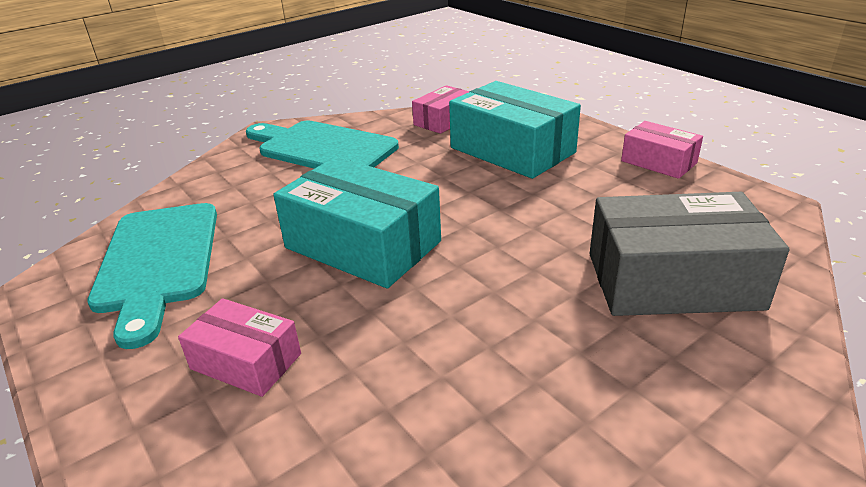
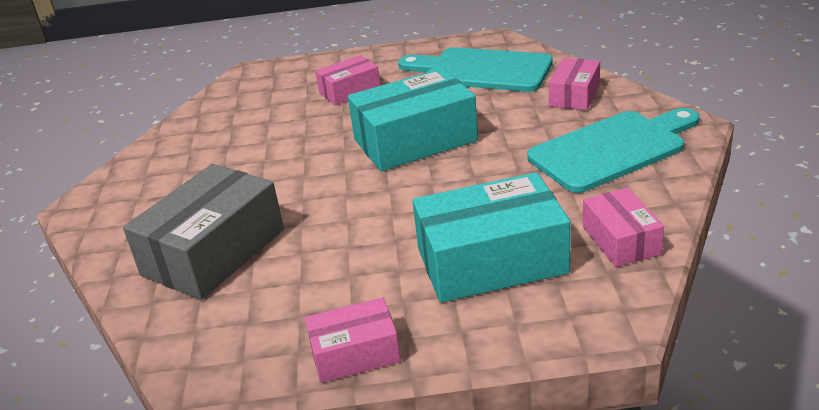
camera: 125 degrees right, 0 degrees up
none -> pink box [549,58,600,110]

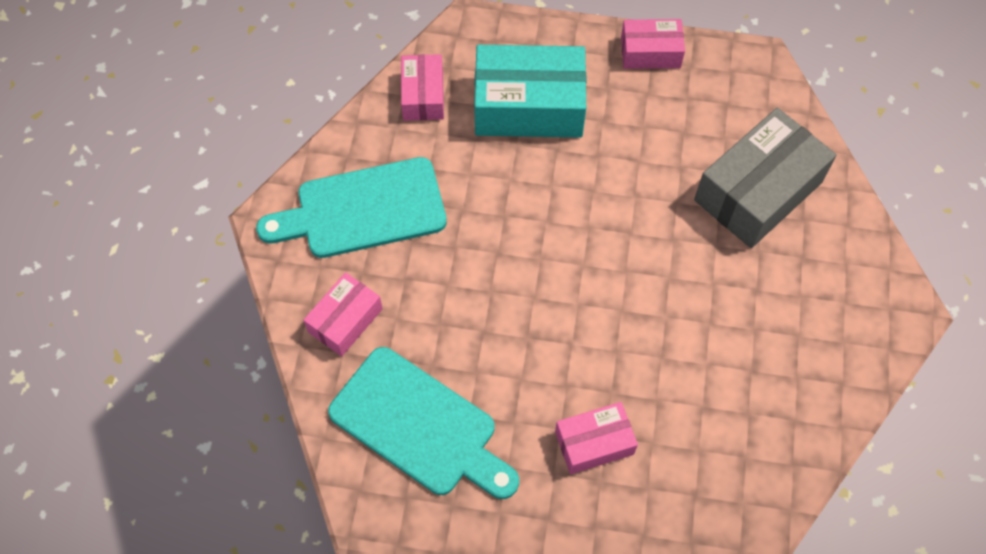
camera: 170 degrees left, 30 degrees up
turquoise box [348,68,478,171] -> none

